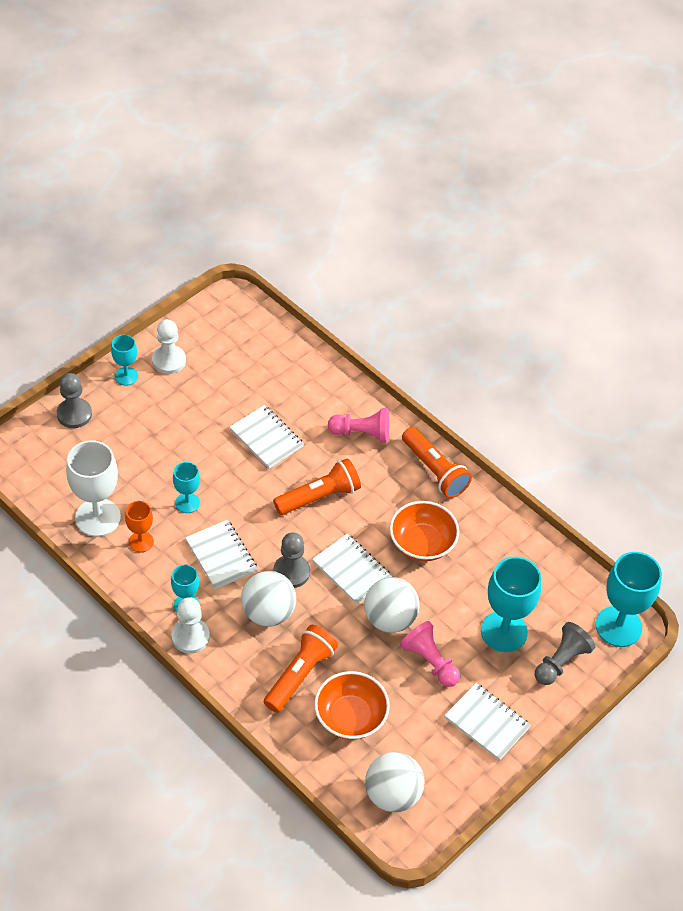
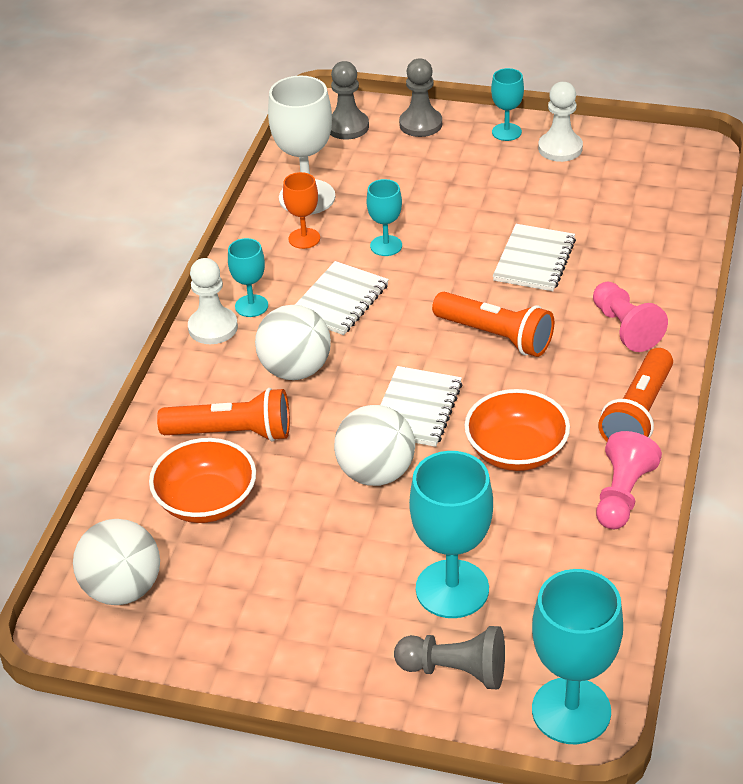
camera: 65 degrees right, 10 degrees down
grey pawn [273,532,310,588] -> grey pawn moved to [330,61,369,140]
pink pawn [400,621,460,687] -> pink pawn moved to [596,431,662,529]
white notebook [444,683,531,761] -> none

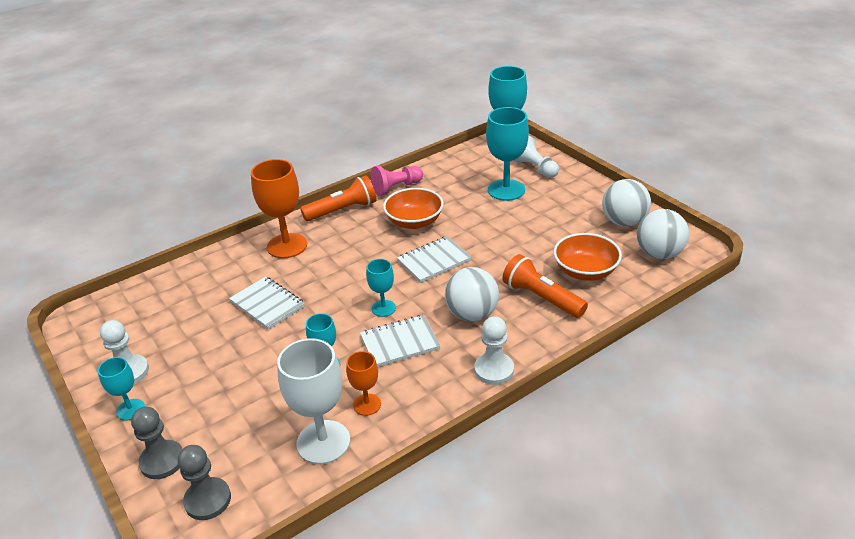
camera: 140 degrees left, 5 degrees down
turquoise goblet [228,238,268,317] -> turquoise goblet moved to [366,259,396,317]
white ball [334,405,415,486] -> white ball moved to [602,179,651,227]
grey pawn [394,626,505,689] -> white pawn [514,136,559,178]
orange flashlight [432,292,554,357] -> none
white notebook [493,224,576,291] -> white notebook turned 75 degrees clockwise [229,276,304,330]
pink pawn [593,282,668,352] -> orange goblet [251,159,307,258]

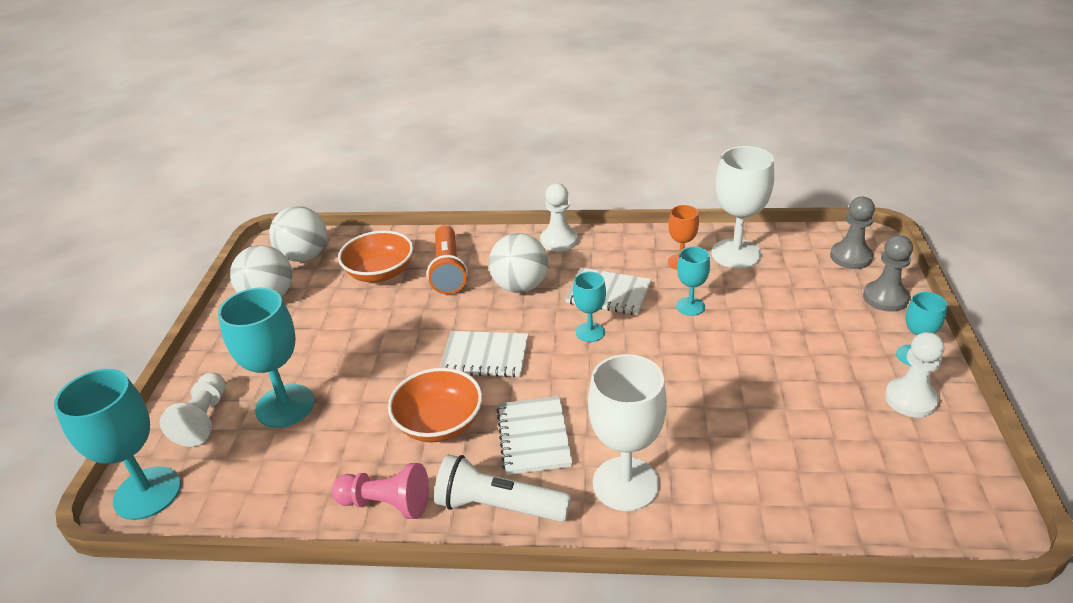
camera: 140 degrees left, 0 degrees up
white notebook [229,276,304,330] -> white notebook moved to [497,396,573,475]
orange goblet [251,159,307,258] -> white goblet [588,354,667,511]
orange flashlight [300,175,377,221] -> white flashlight [434,454,571,522]

